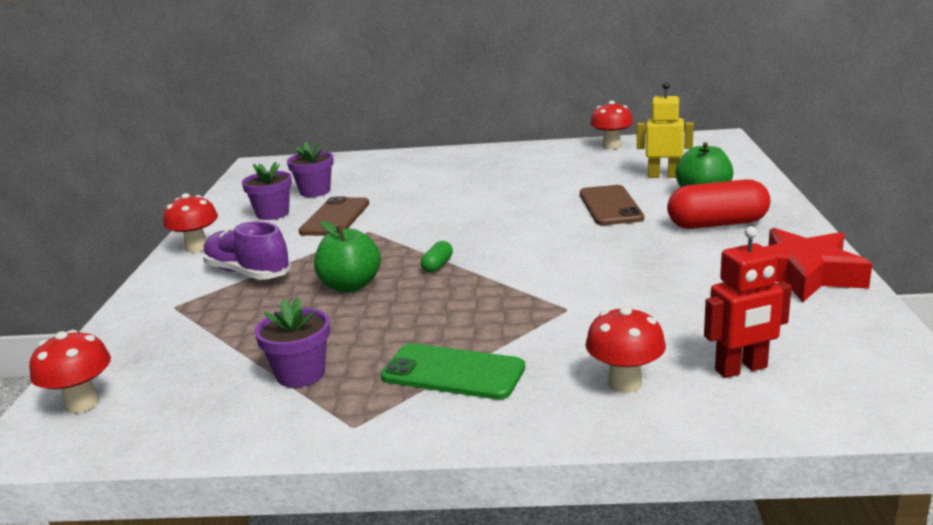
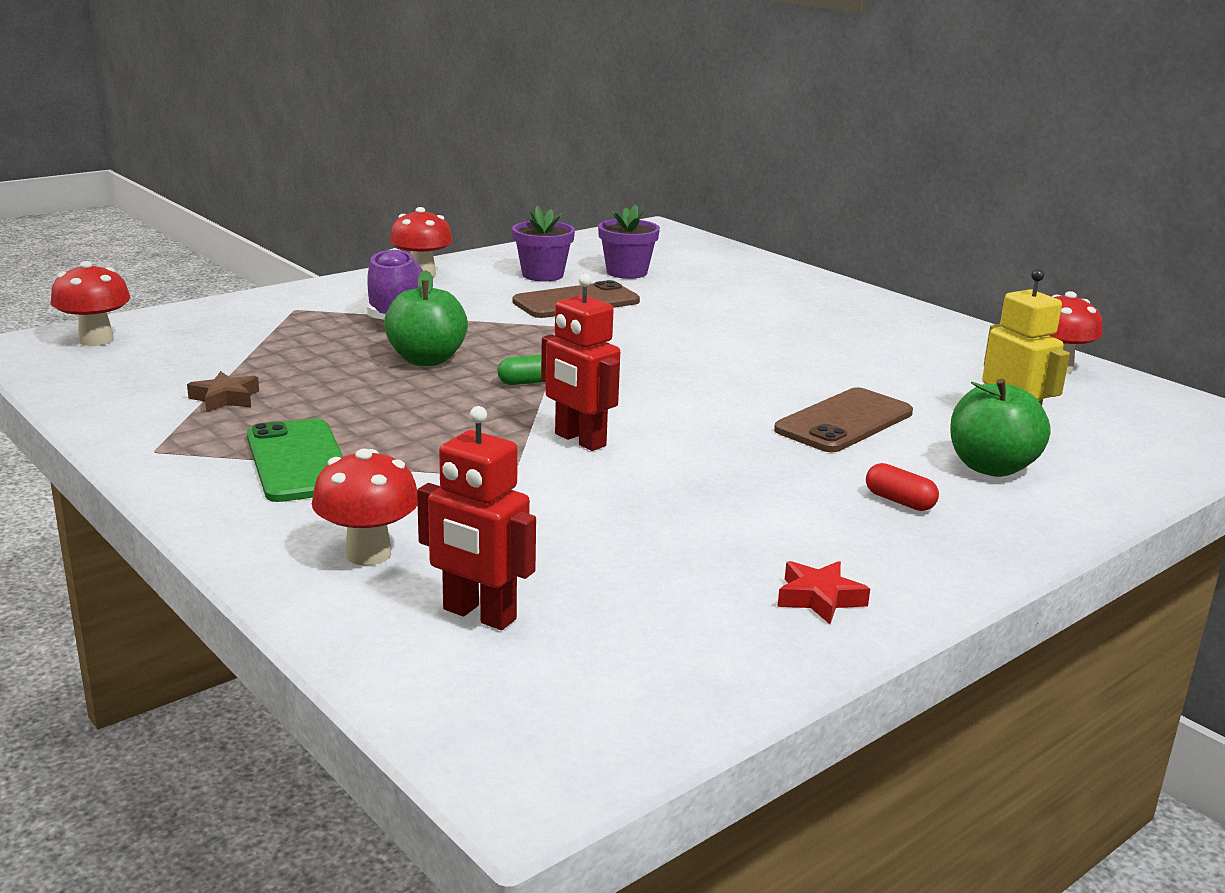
camera: 45 degrees right, 0 degrees up
purple flower pot [254,297,330,388] -> brown star [187,371,259,412]
red capsule [667,179,770,229] -> red capsule [866,463,939,511], size x0.45
red star [765,228,872,302] -> red star [777,561,870,624], size x0.46
none -> red robot [541,274,620,451]

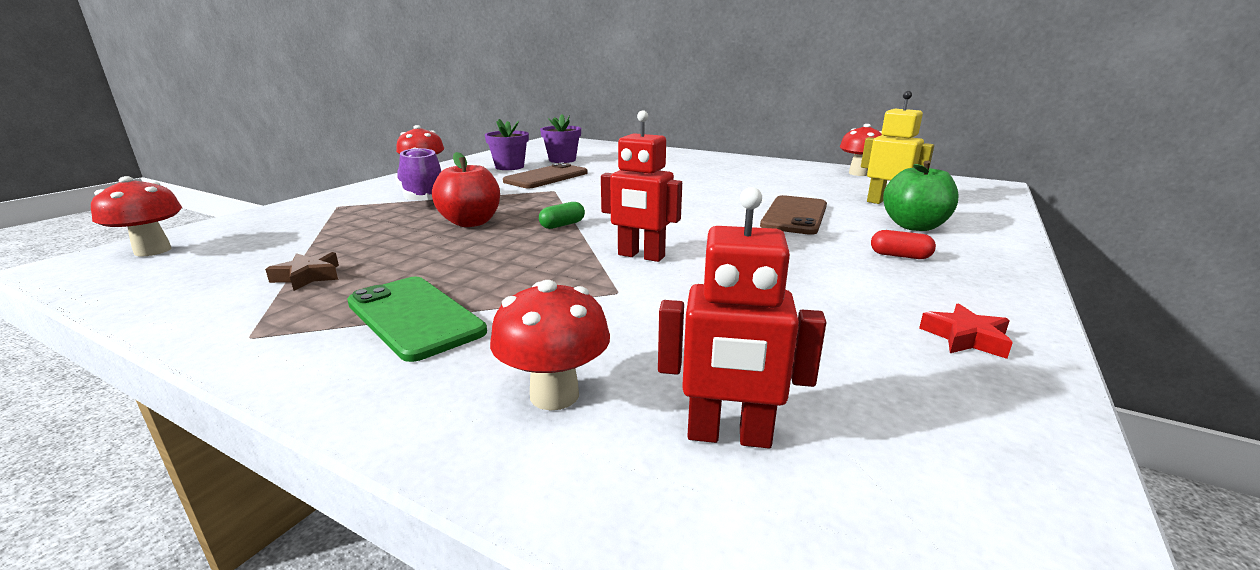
camera: 20 degrees left, 0 degrees up
green apple [384,270,468,366] -> red apple [432,152,500,227]

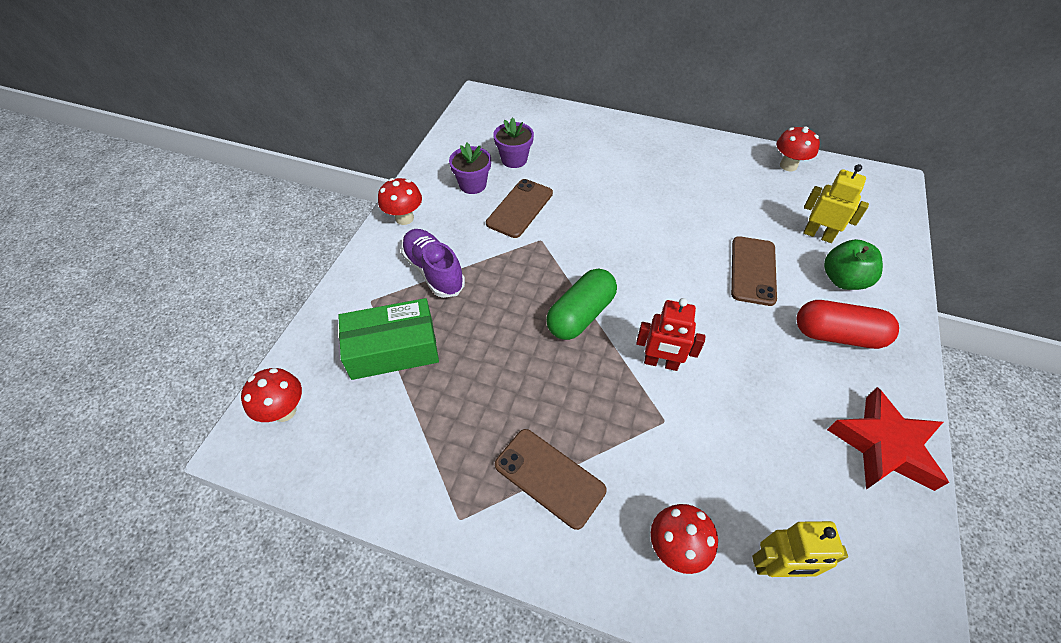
camera: 10 degrees left, 30 degrees up
brown star [265,252,339,291] -> none
green phone [347,277,487,362] -> brown phone [495,429,607,530]
red apple [432,152,500,227] -> none
green capsule [539,202,585,229] -> green capsule [546,269,617,340], size x2.21
red robot [658,187,826,449] -> yellow robot [752,521,848,577]
red capsule [871,230,936,259] -> red capsule [796,300,899,349], size x2.21
red star [919,303,1013,359] -> red star [827,387,949,491], size x2.19
none -> green box [338,298,439,380]

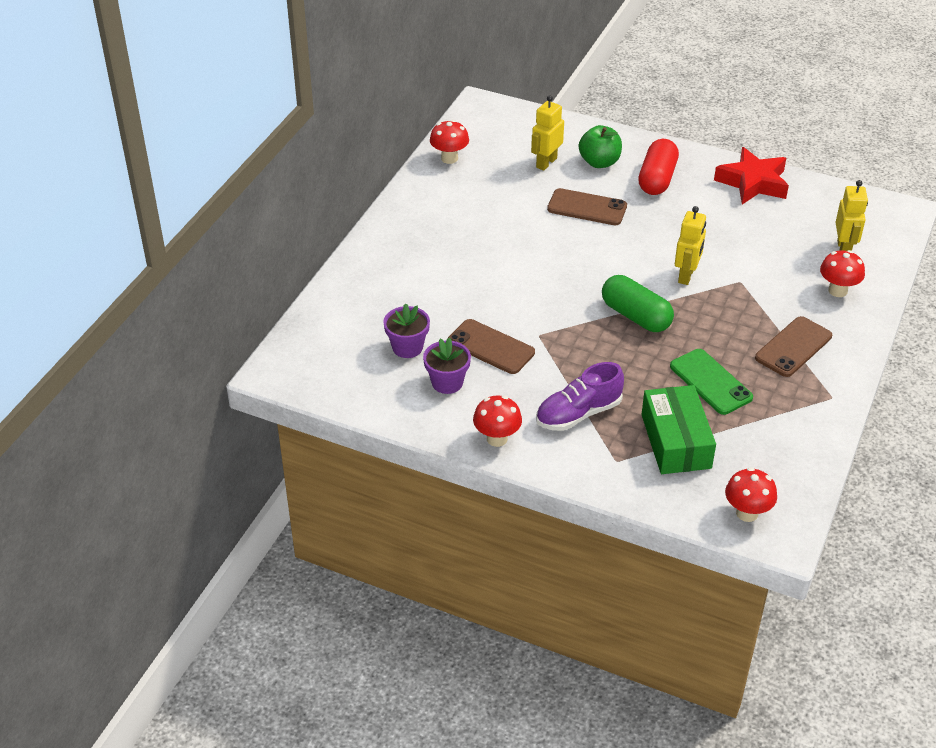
camera: 85 degrees left, 10 degrees down
red robot [636,298,706,371] -> yellow robot [675,206,706,285]
none -> green phone [670,349,753,415]

